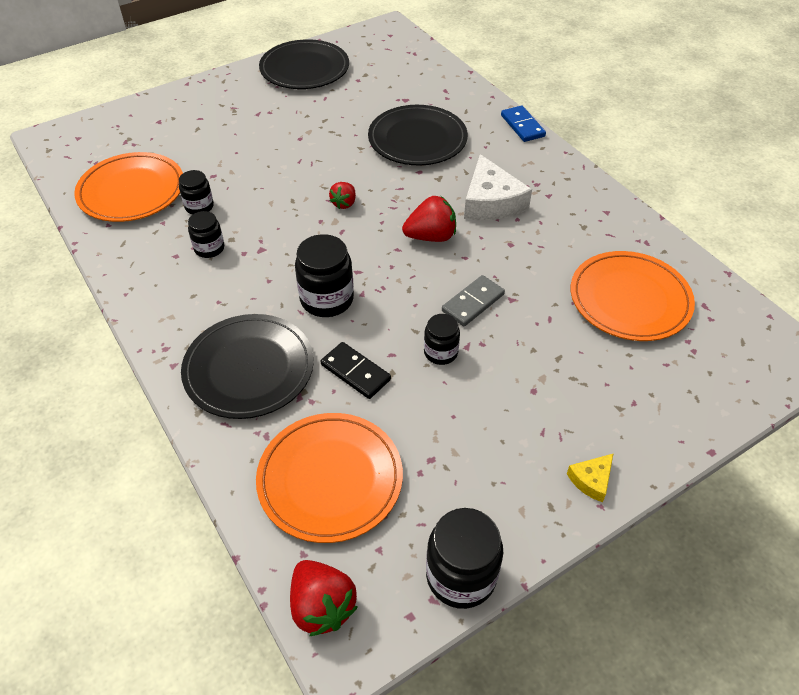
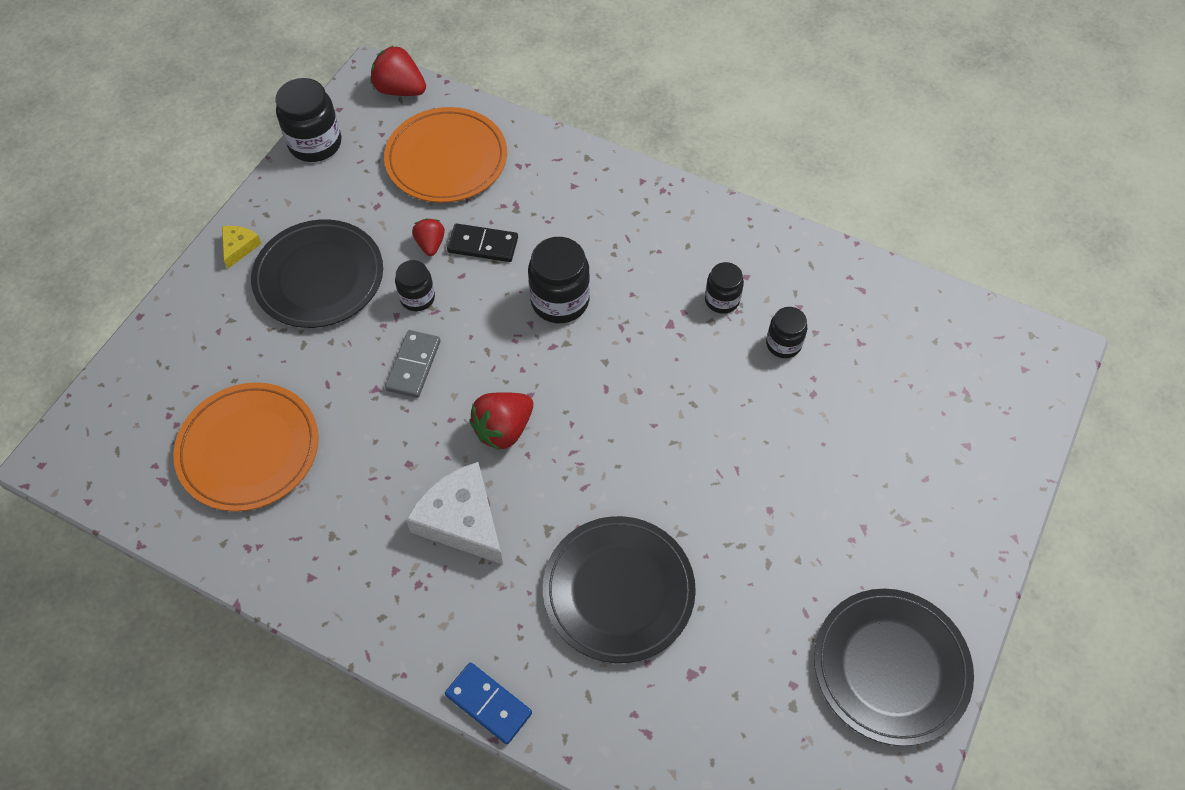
camera: 150 degrees right, 10 degrees up
orange plate [74,152,183,222] -> none
black plate [181,314,314,419] -> black plate moved to [251,220,383,328]
red strawberry [329,182,356,209] -> red strawberry moved to [412,219,445,256]

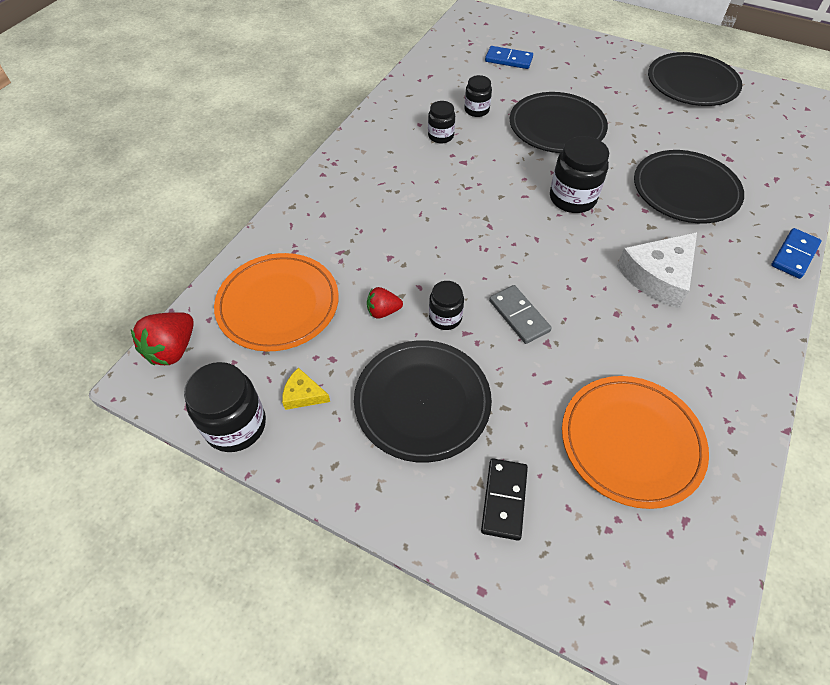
camera: 90 degrees left, 5 degrees down
yellow cheese [222,226,262,268] -> yellow cheese moved to [282,368,330,410]
grey domino [385,330,441,398] -> grey domino turned 45 degrees clockwise [489,285,552,344]
black domino [447,223,518,262] -> black domino moved to [481,458,528,541]
red strawberry [470,392,533,451] -> none
black jar [528,237,590,323] -> black jar moved to [550,136,609,213]
none -> blue domino [485,46,533,69]
none -> black plate [510,92,608,153]

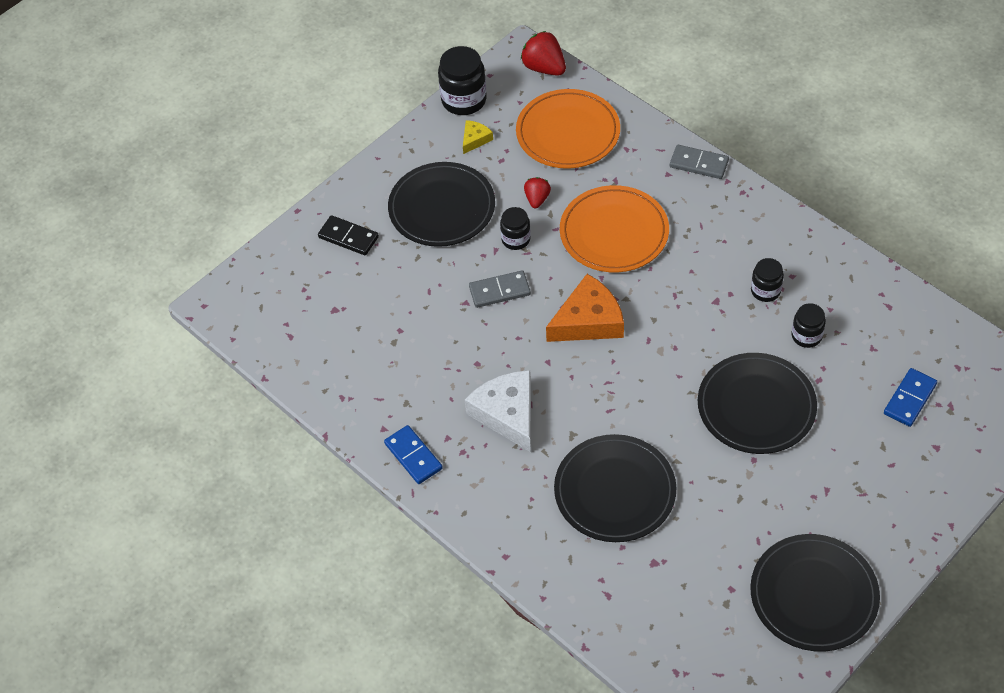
camera: 110 degrees right, 0 degrees up
black jar [550,136,609,213] -> none
orange plate [562,376,709,509] -> orange plate moved to [560,185,669,272]
blue domino [771,228,822,279] -> blue domino moved to [384,425,443,484]
none -> orange cheese [546,274,624,342]
none -> grey domino [670,145,729,179]

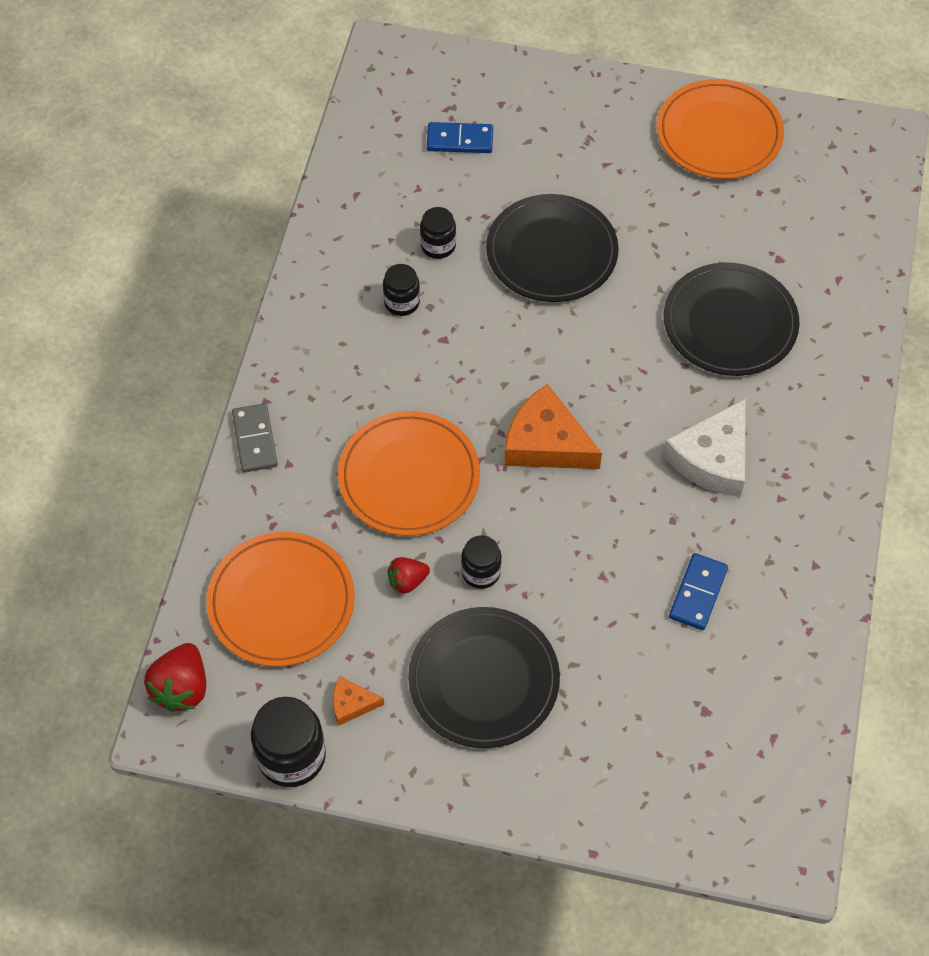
camera: 125 degrees left, 5 degrees up
black domino [318,215,379,255] -> none
blue domino [384,425,443,484] -> blue domino moved to [669,553,728,630]
yellow cheese [463,120,493,154] -> orange cheese [333,676,384,726]
grey domino [469,270,531,308] -> none
black plate [750,534,880,652] -> orange plate [657,79,784,179]

